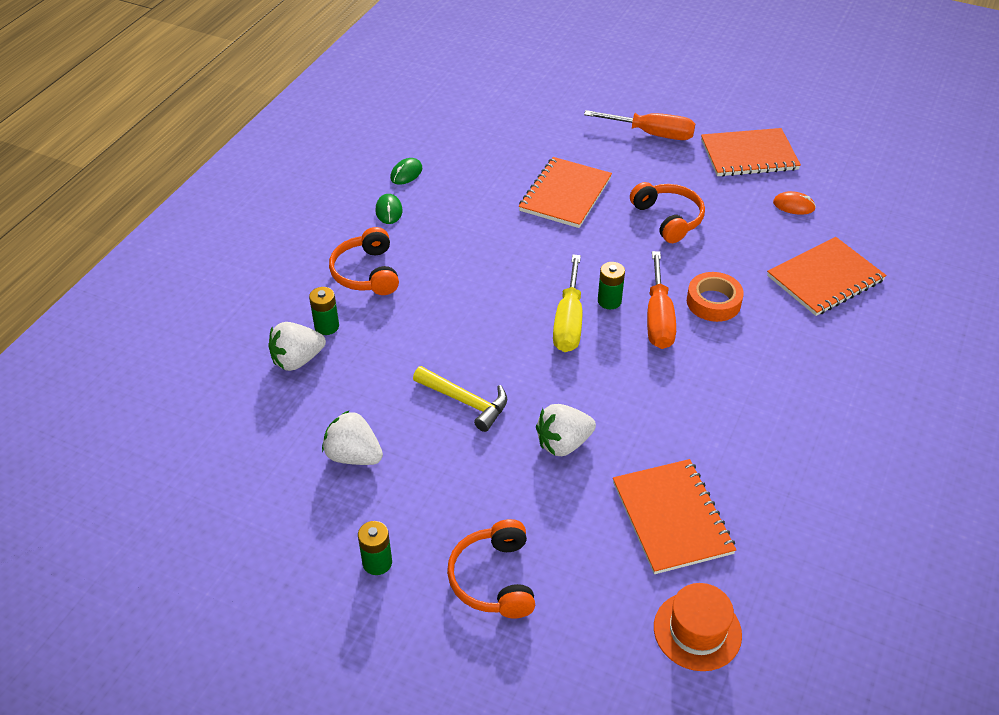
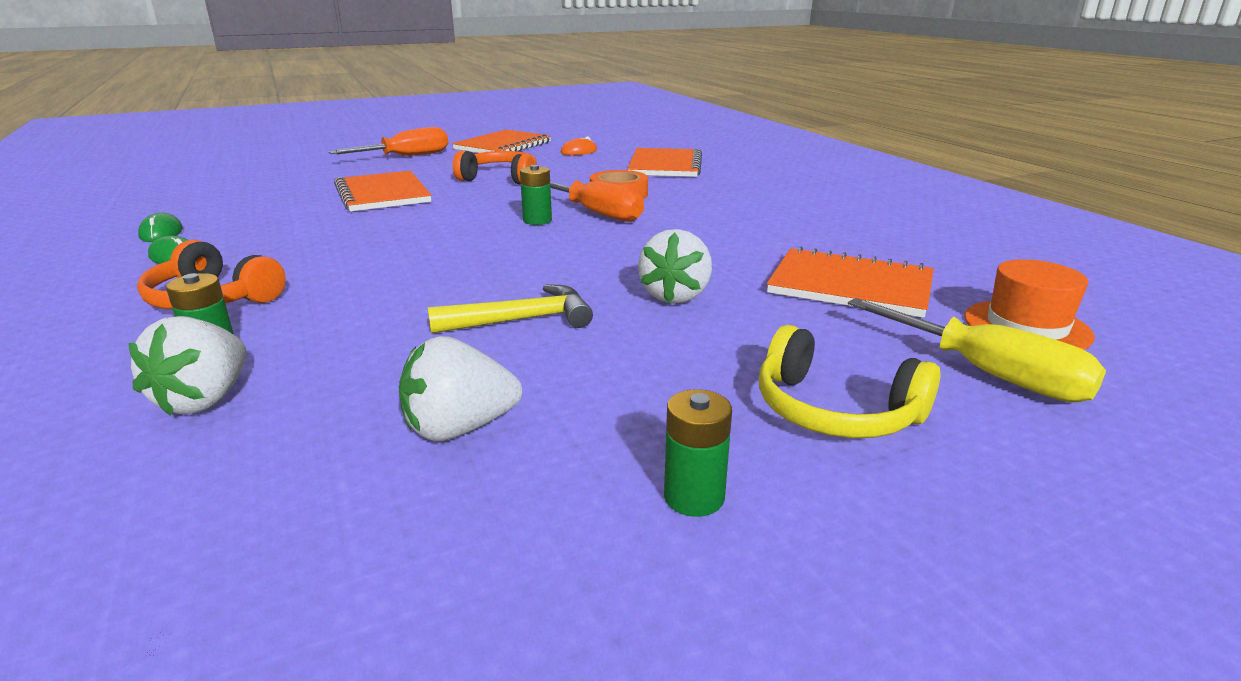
camera: 50 degrees left, 20 degrees down
orange headphones [447,519,535,618] -> yellow headphones [759,325,941,438]
yellow screwdriver [553,255,582,352] -> yellow screwdriver moved to [848,298,1106,403]

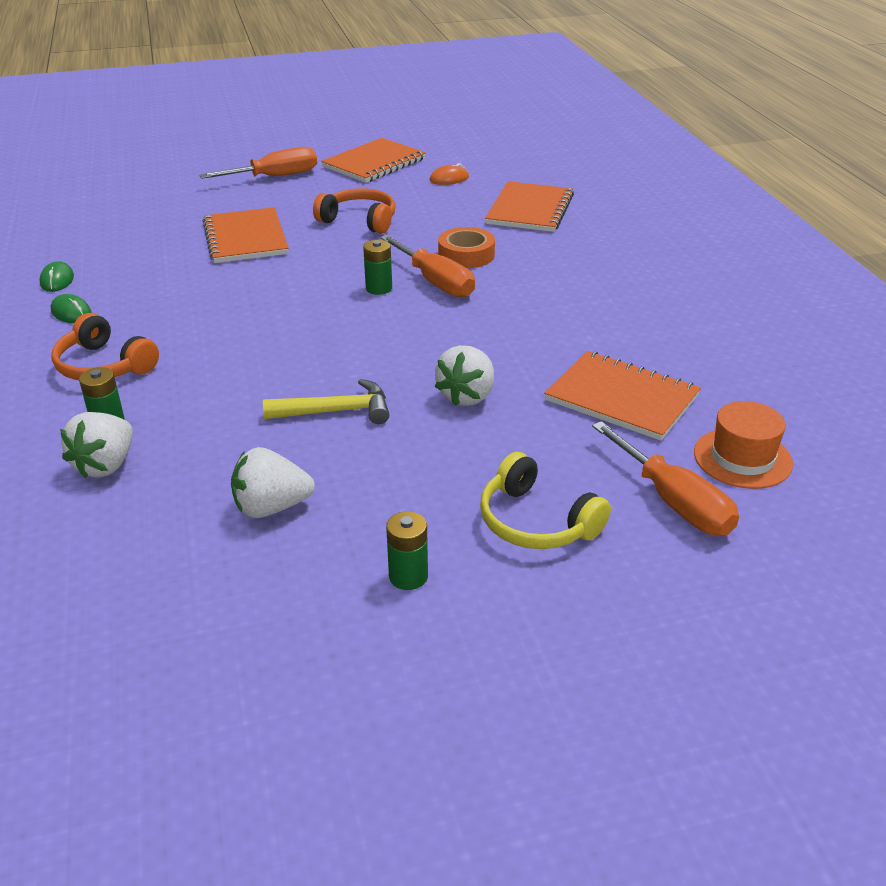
camera: 10 degrees right, 10 degrees up
yellow screwdriver [848,298,1106,403] -> orange screwdriver [592,421,739,536]

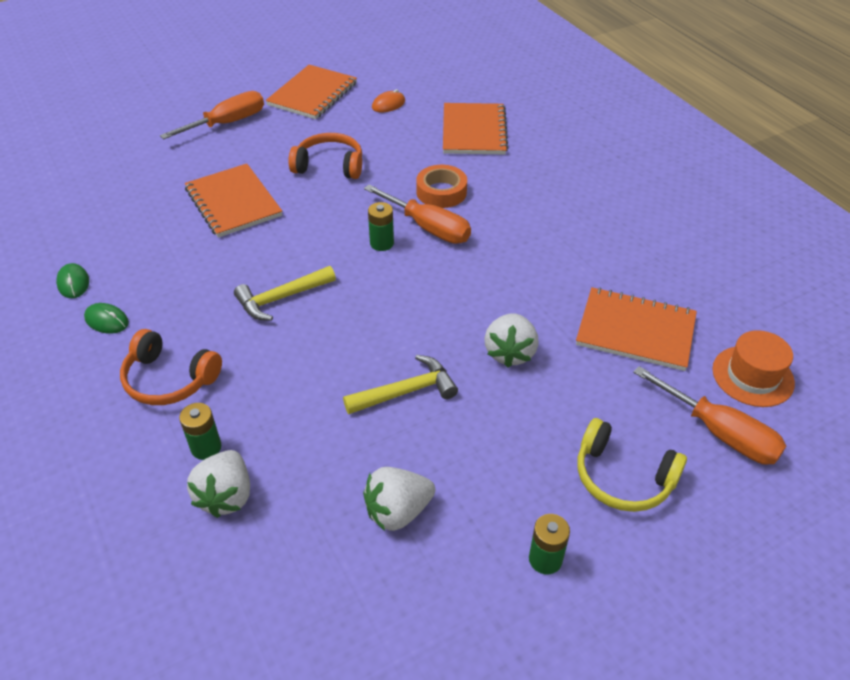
camera: 15 degrees left, 10 degrees up
none -> yellow hammer [234,266,336,321]

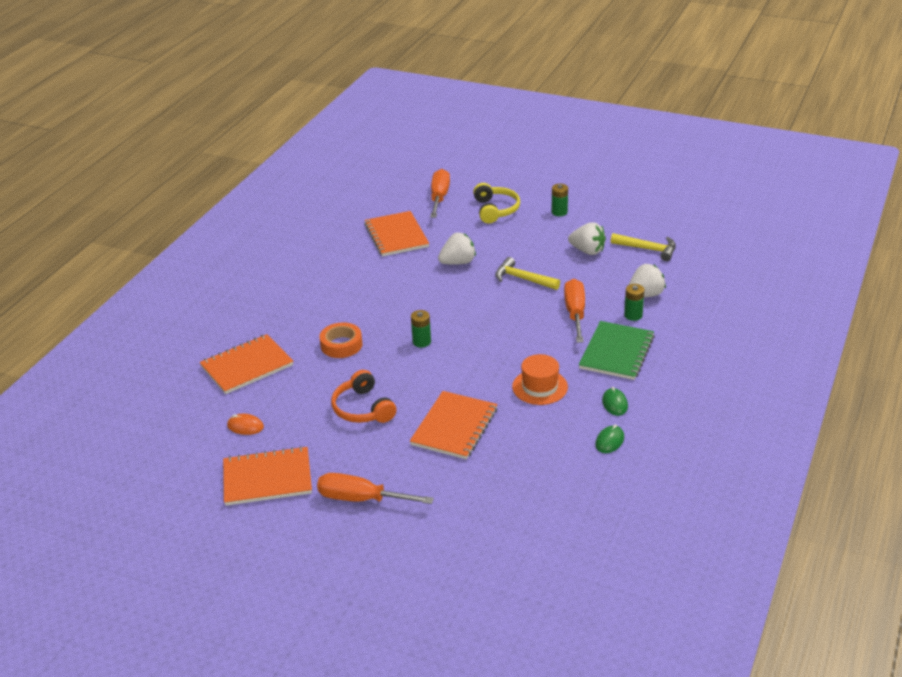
camera: 125 degrees left, 10 degrees down
orange headphones [120,329,222,405] -> green notebook [579,321,655,380]
yellow hammer [234,266,336,321] -> yellow hammer moved to [611,233,676,261]
orange screwdriver [364,184,471,244] -> orange screwdriver moved to [564,279,585,343]
orange hat [712,330,795,407] -> orange hat moved to [512,354,568,405]

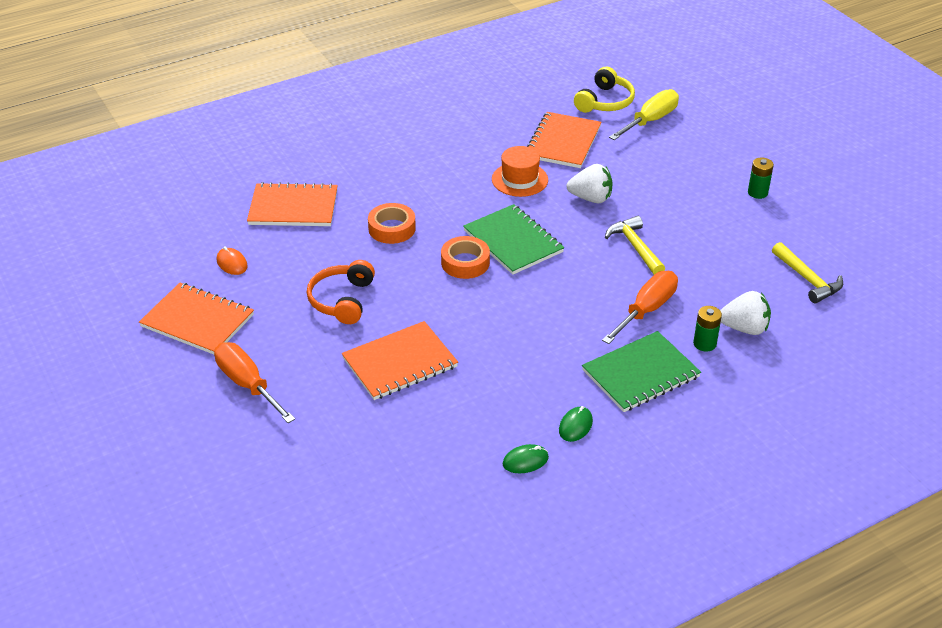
camera: 35 degrees right, 5 degrees up
green battery [411,310,431,348] -> orange tape [441,236,490,279]
orange screwdriver [430,169,450,218] -> yellow screwdriver [609,89,679,140]
yellow headphones [473,183,520,223] -> yellow headphones moved to [574,67,635,113]
orange hat [512,354,568,405] -> orange hat moved to [492,146,548,197]
white strawberry [568,222,606,255] -> none
none -> green notebook [463,204,564,275]

